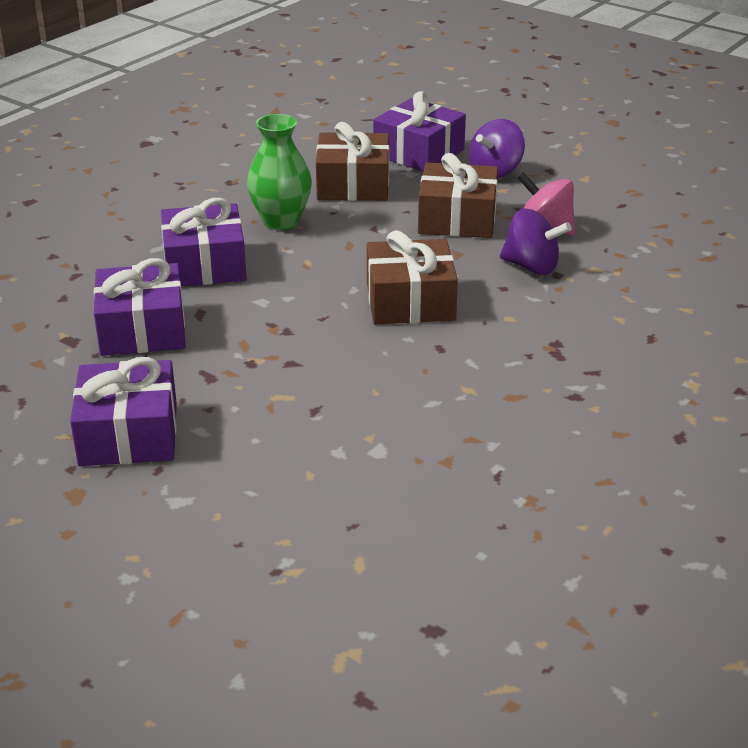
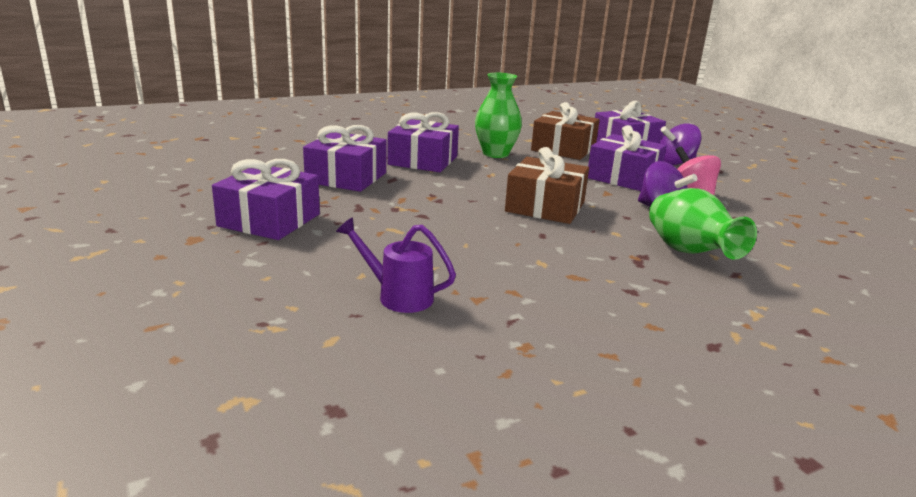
camera: 25 degrees right, 10 degrees down
brown gift [418,153,498,238] -> purple gift [588,125,667,191]
none -> purple watering can [336,217,456,313]
none -> green vase [649,188,757,260]

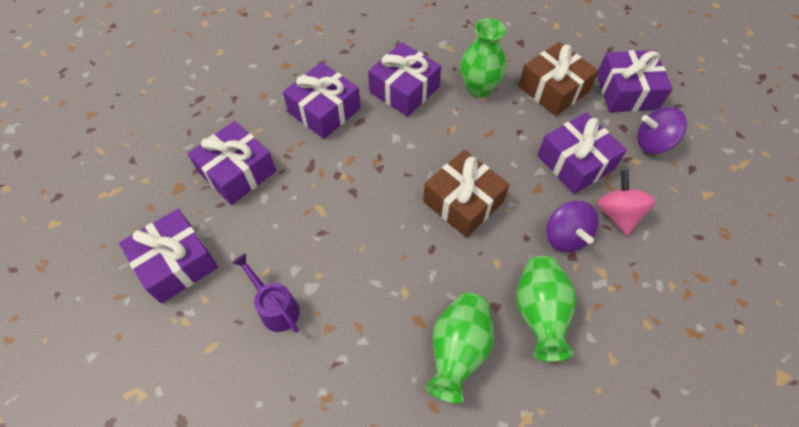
camera: 25 degrees right, 35 degrees up
none -> purple gift [119,209,218,303]
none -> green vase [425,293,494,404]

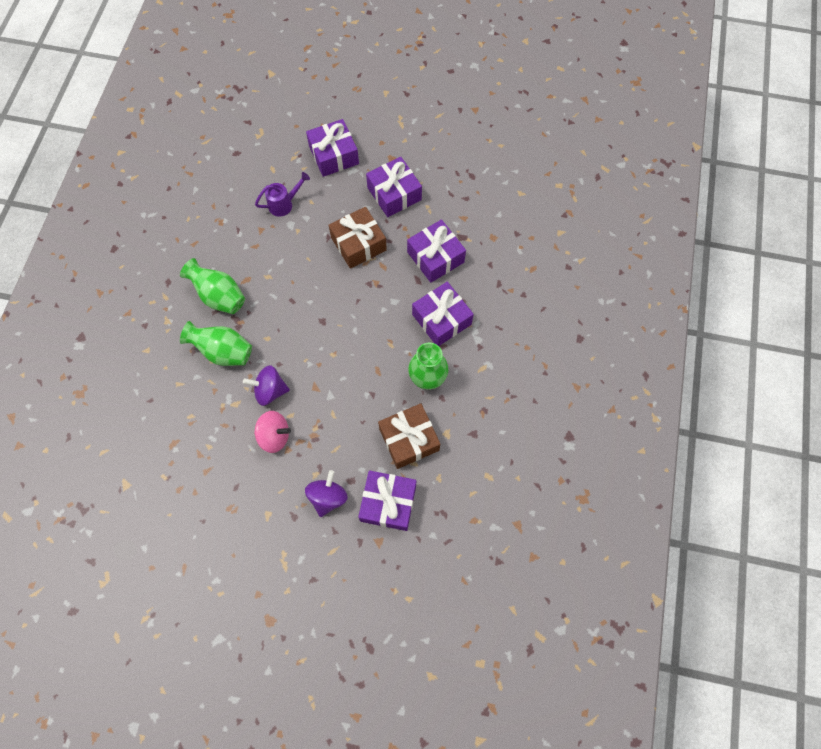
camera: 105 degrees right, 10 degrees up
brown gift [423,150,510,238] -> brown gift moved to [329,207,387,269]
purple gift [537,112,627,194] -> none

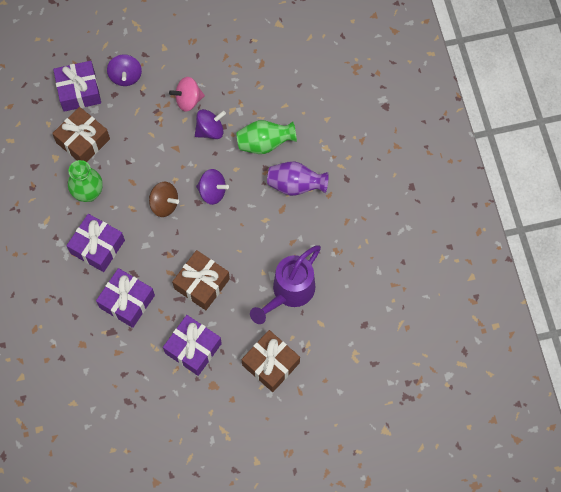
camera: 155 degrees right, 0 degrees up
green vase [180,258,245,314] -> purple vase [267,161,329,196]
purple watering can [255,172,310,217] -> purple watering can [250,246,321,324], size x1.76
purple gift [306,119,359,177] -> brown gift [242,330,300,392]
none -> brown spinning top [149,182,179,217]
none -> purple spinning top [196,169,229,205]

